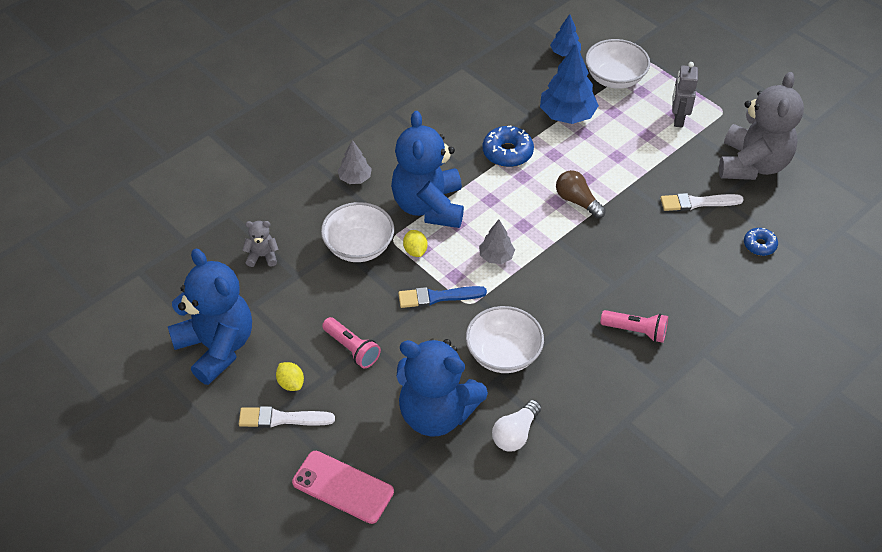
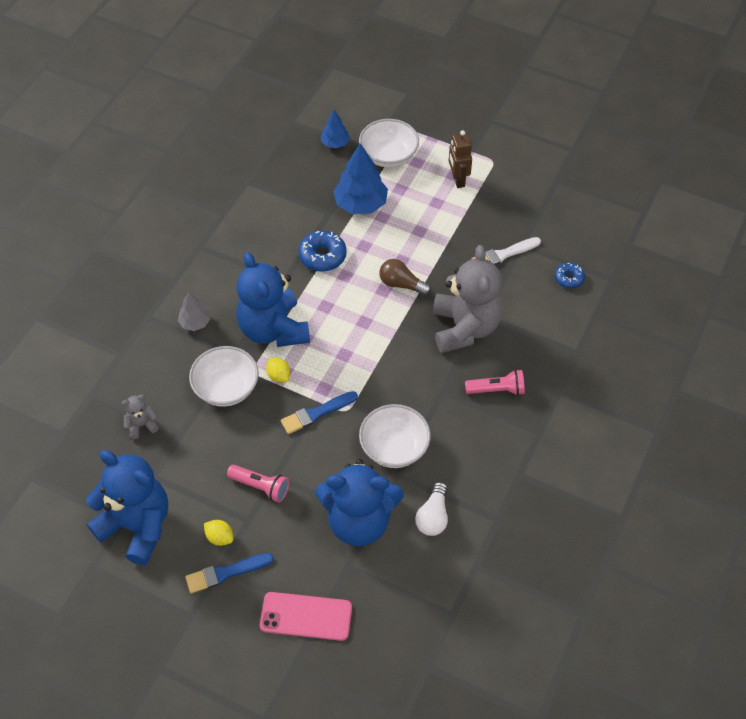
camera: 20 degrees left, 5 degrees up
white brush [239,406,335,428] -> blue brush [185,553,274,593]
grey tree [479,219,515,264] -> none
grey robot [672,62,698,127] -> brown robot [449,130,472,188]
grey teddy bear [719,72,804,180] -> grey teddy bear moved to [433,245,502,353]

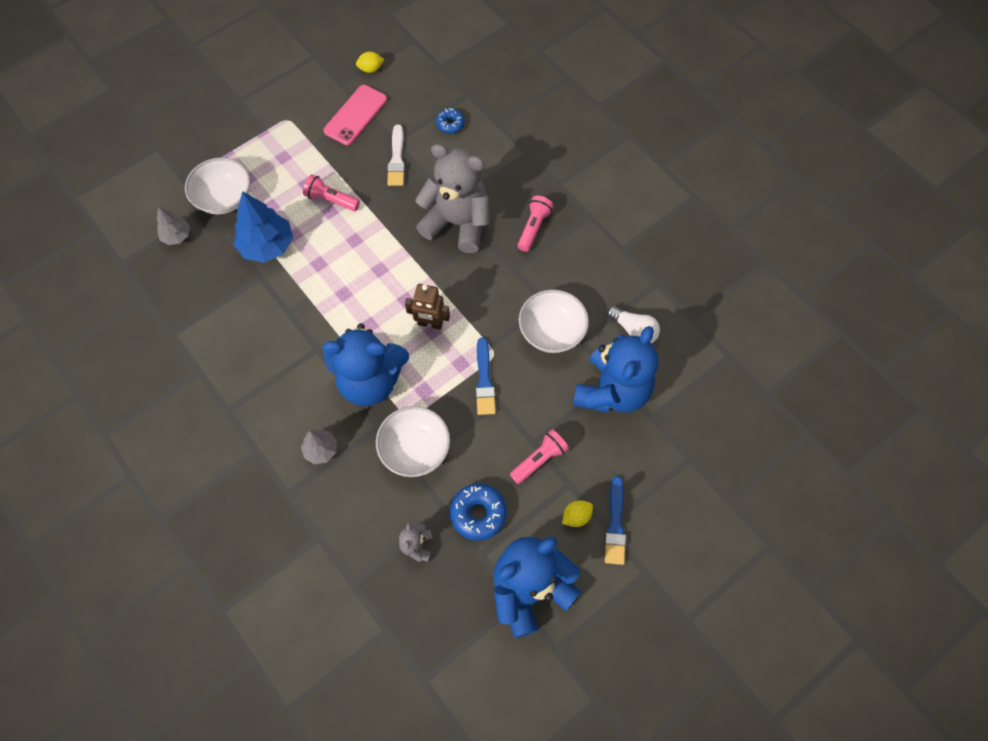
camera: 65 degrees left, 10 degrees up
pink phone [260,592,352,641] -> pink phone moved to [323,85,387,145]
yellow lemon [266,358,290,383] -> yellow lemon moved to [356,52,384,73]
blue donut [298,230,347,272] -> blue donut moved to [450,483,507,541]
blue tree [321,110,350,148] -> grey tree [157,207,190,245]
brown light bulb [379,259,431,296] -> none
brown robot [449,130,472,188] -> brown robot moved to [405,284,450,330]
none -> pink flashlight [303,174,360,211]

